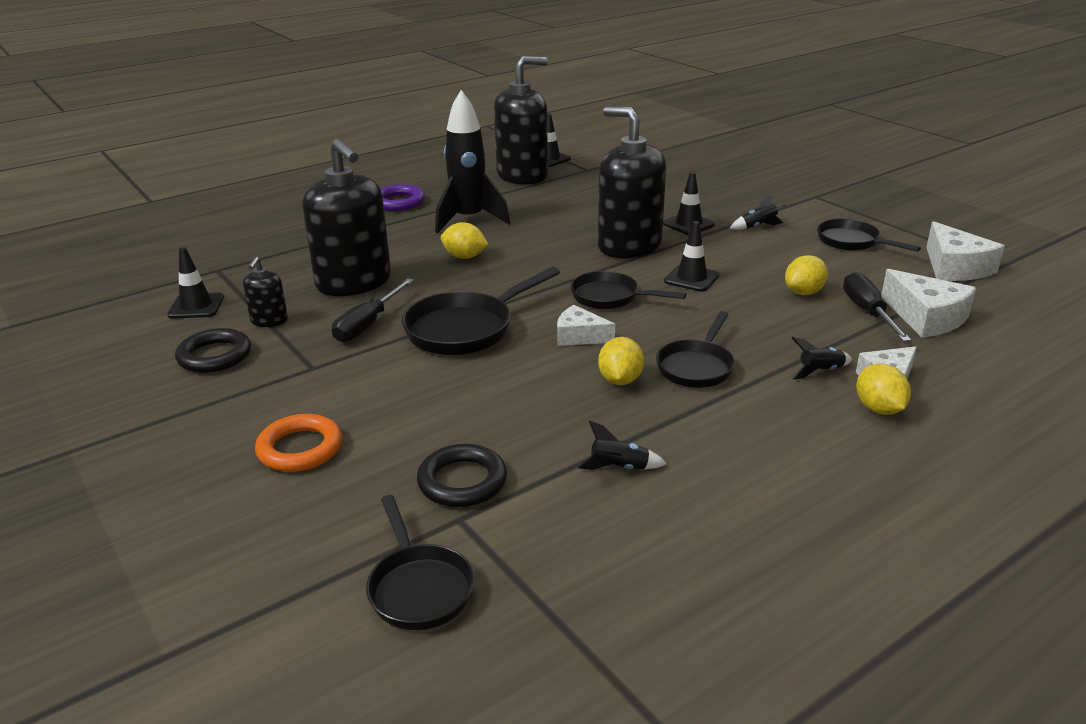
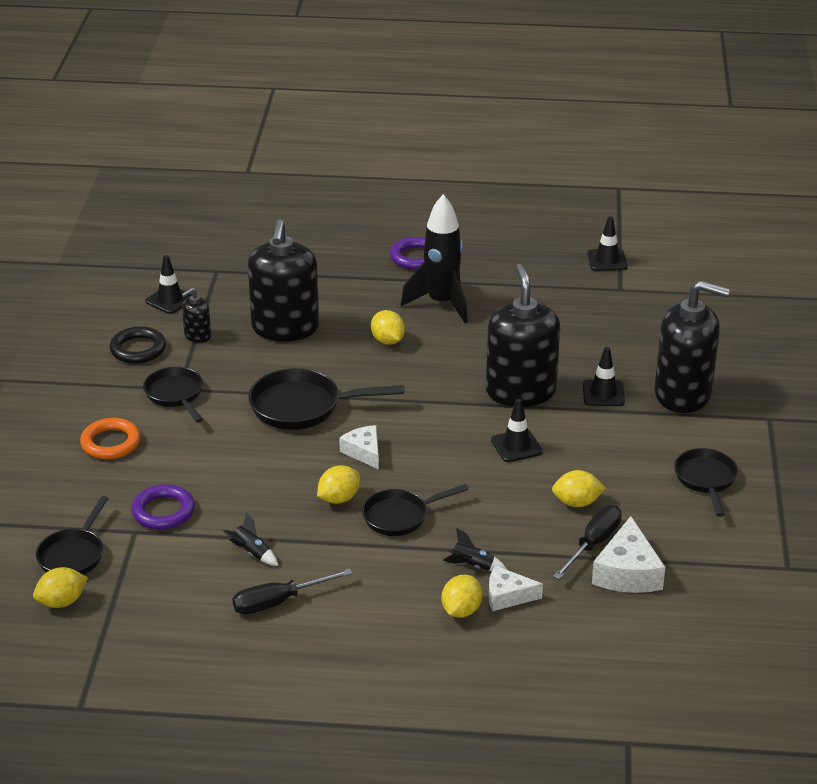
camera: 40 degrees right, 5 degrees up
black screwdriver [332,278,414,342] -> black screwdriver moved to [232,568,353,615]
black ring [417,444,507,507] -> purple ring [131,484,195,530]
black soap dispenser [494,56,548,185] -> black soap dispenser moved to [654,280,730,413]
black pan [570,271,686,309] -> black pan moved to [143,367,203,423]
black rocket [730,193,786,230] -> none
white cheese [926,221,1005,281] -> none
none -> yellow lemon [33,567,88,608]

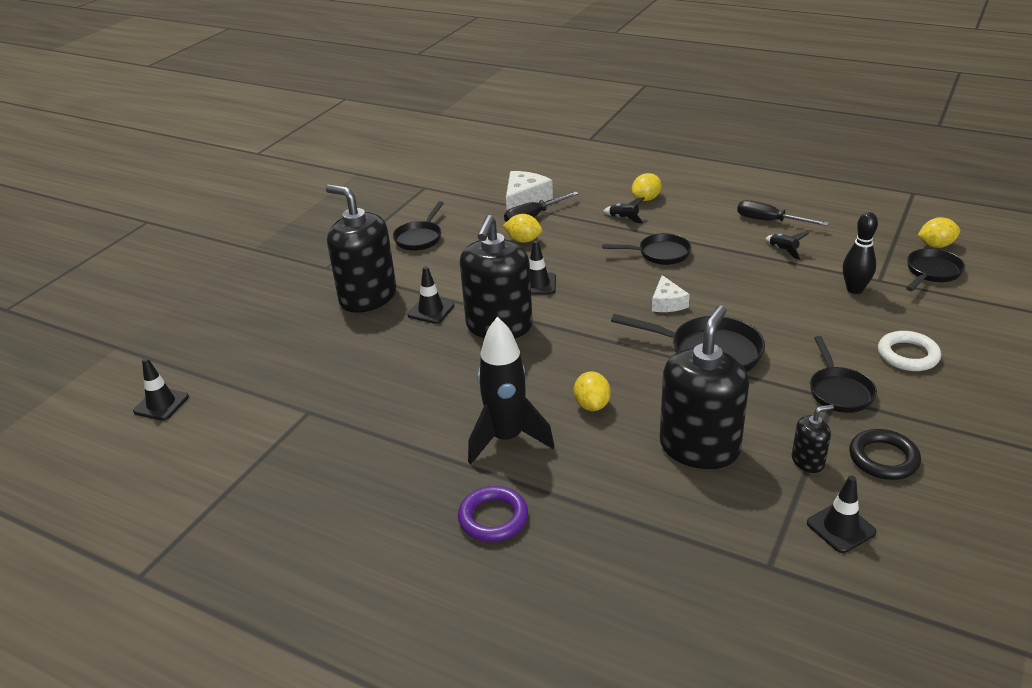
camera: 155 degrees left, 0 degrees up
orange ring [80,418,141,459] -> white ring [878,331,941,371]
purple ring [131,484,195,530] -> black bowling pin [843,212,878,294]
black screwdriver [232,568,353,615] -> black screwdriver turned 150 degrees counterclockwise [737,200,829,226]
yellow lemon [317,465,360,504] -> none
white cheese [489,566,543,611] -> none
black traffic cone [587,216,628,271] -> black traffic cone moved to [133,358,189,421]

